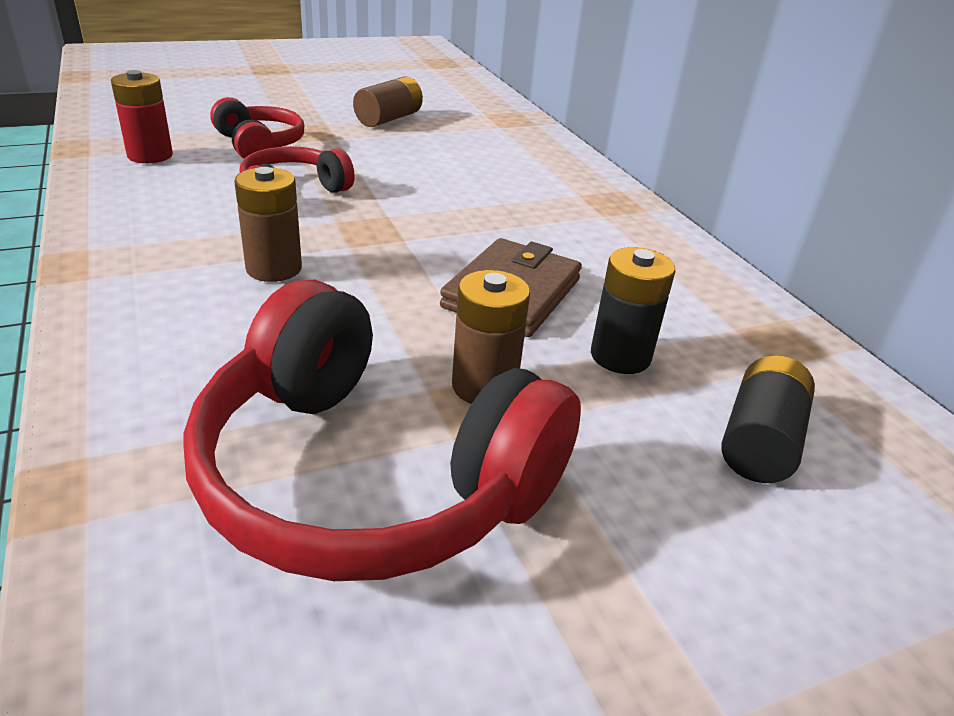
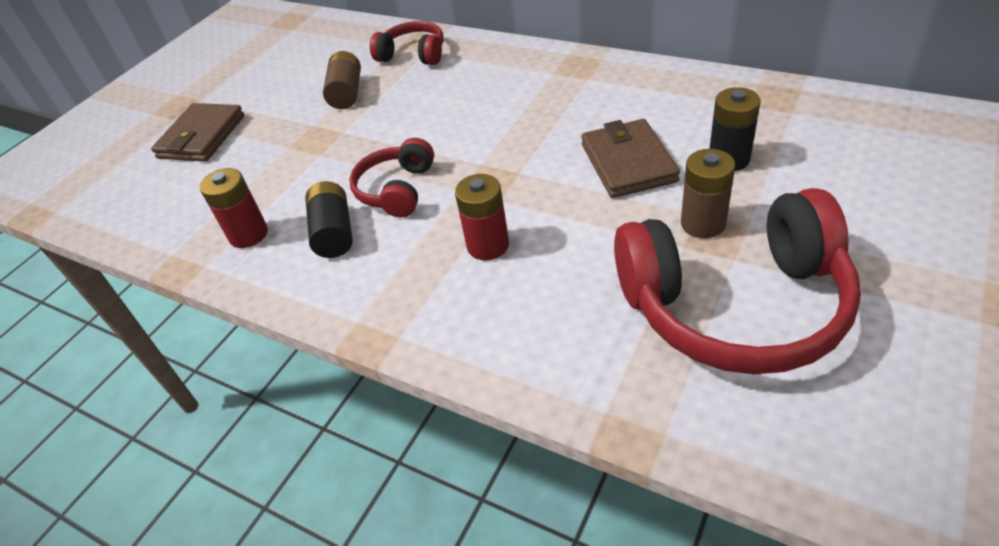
camera: 30 degrees left, 10 degrees up
red headphones [210,97,304,159] -> red headphones moved to [370,21,444,65]
brown battery [234,167,302,282] -> red battery [455,174,509,260]
black battery [721,355,815,483] -> black battery moved to [305,181,353,258]
none -> brown wallet [151,103,244,162]

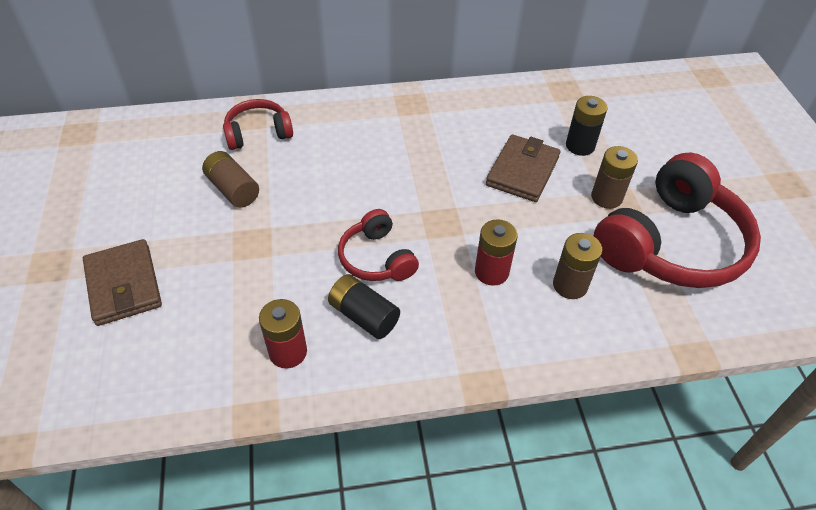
camera: 45 degrees left, 5 degrees up
brown wallet [581,119,680,198] -> brown wallet turned 75 degrees clockwise [486,134,560,202]
none -> brown battery [553,233,602,299]

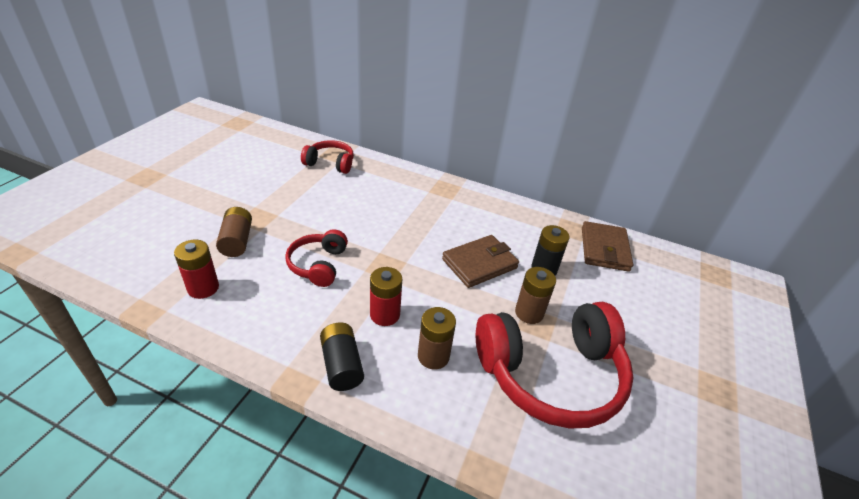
camera: 30 degrees right, 10 degrees down
brown wallet [83,239,162,326] -> brown wallet moved to [582,221,633,272]
brown battery [202,151,259,208] -> brown battery moved to [216,207,252,257]
black battery [328,274,400,339] -> black battery moved to [320,322,364,391]

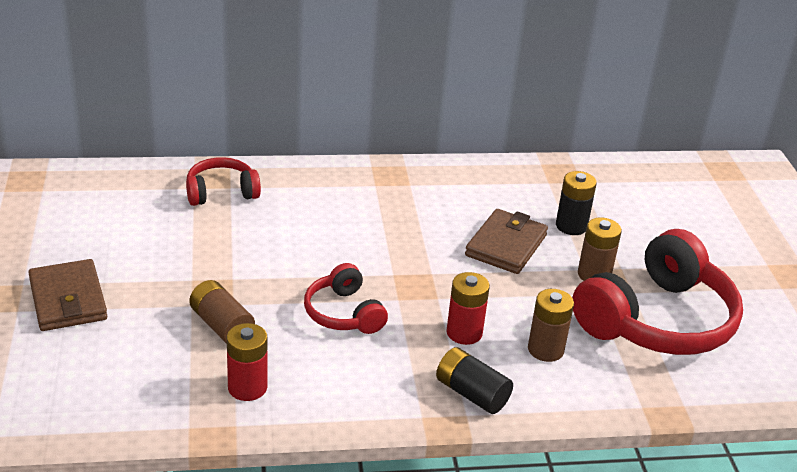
camera: 30 degrees left, 5 degrees down
brown wallet [582,221,633,272] -> brown wallet moved to [28,259,107,331]

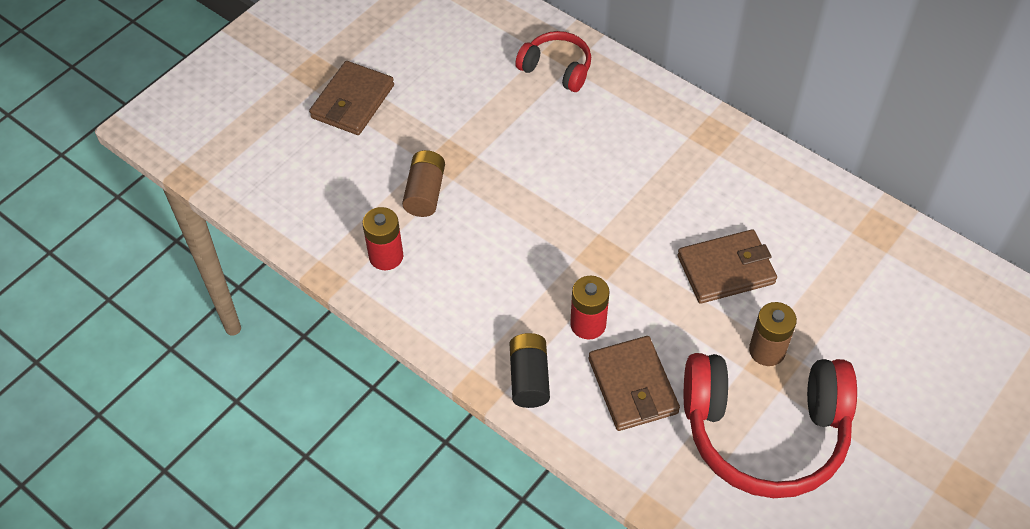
camera: 50 degrees right, 20 degrees up
red headphones [304,263,388,334] -> none
brown battery [528,289,574,362] -> brown wallet [589,336,680,431]
black battery [556,171,597,235] -> none

